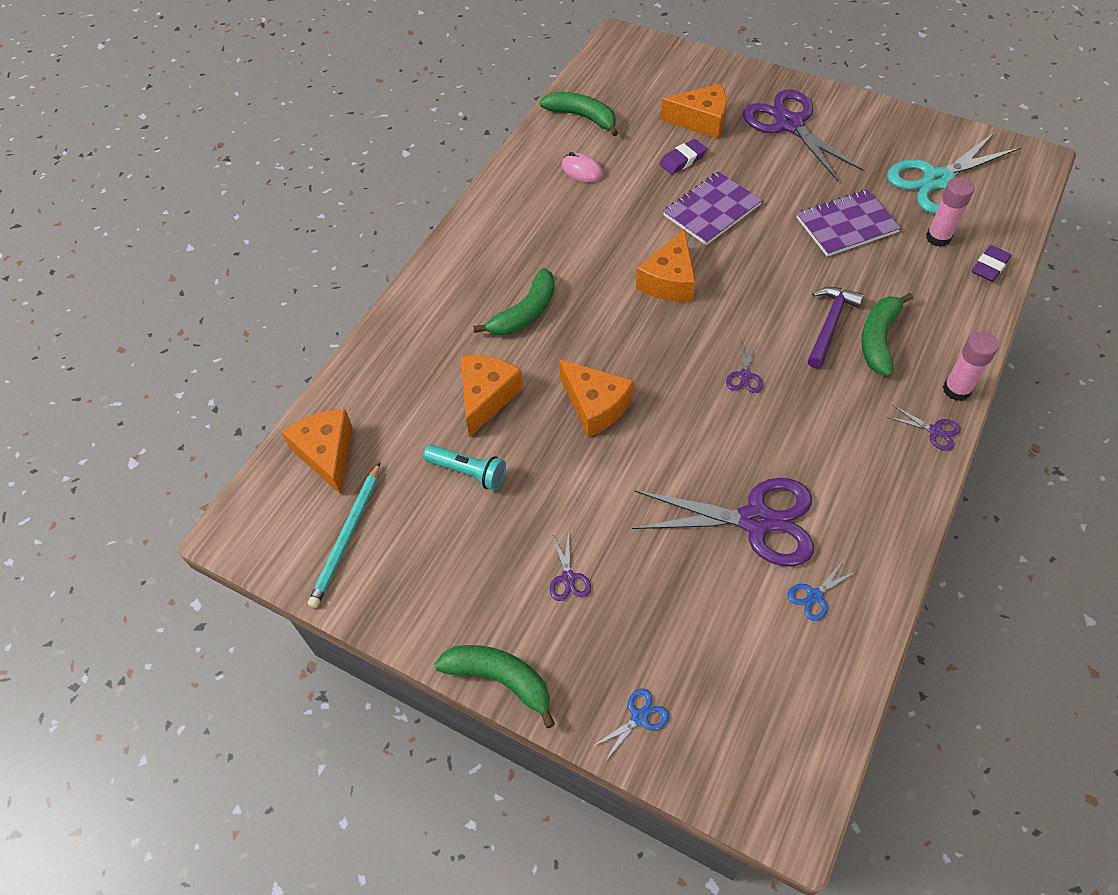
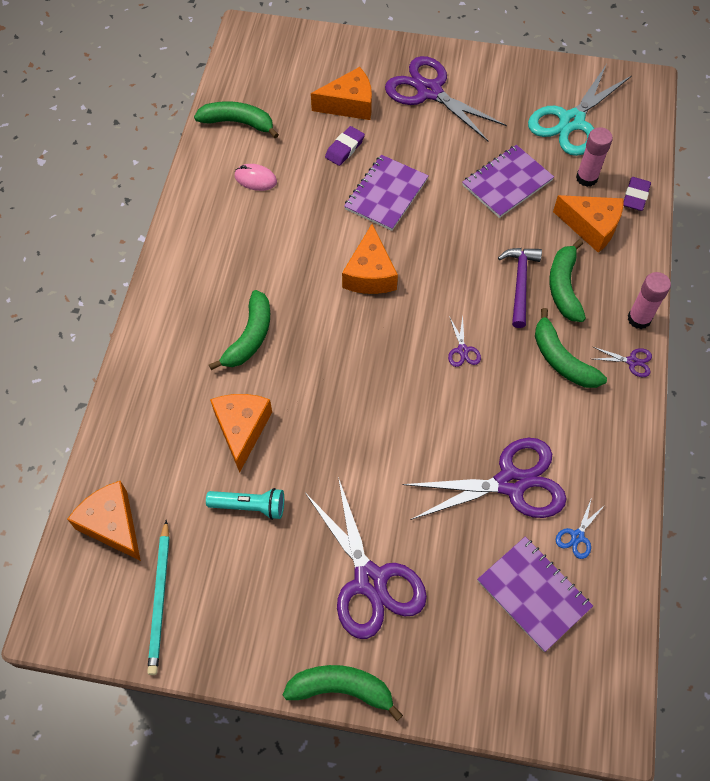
camera: 20 degrees left, 5 degrees up
purple scissors [550,532,591,601] -> purple scissors [306,477,427,639], size x2.45
orange cheese [559,359,634,437] -> orange cheese moved to [553,195,623,253]
blue scissors [592,688,669,761] -> none
none -> purple notebook [477,537,593,652]
none -> green banana [535,308,607,388]

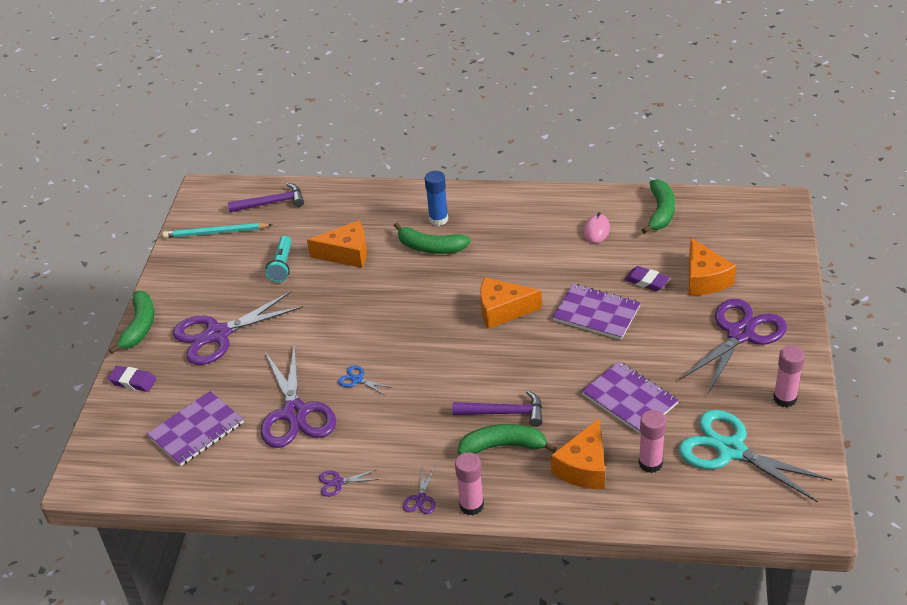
camera: 90 degrees right, 20 degrees down
orange cheese [67,481,141,561] -> purple hammer [228,183,304,212]
purple scissors [448,316,481,367] -> purple scissors moved to [319,469,379,497]
green banana [535,308,607,388] -> none
blue scissors [556,497,605,559] -> blue scissors moved to [338,365,393,396]
purple eraser [623,177,651,211] -> purple eraser moved to [108,366,156,392]
none -> blue glue stick [425,171,448,226]
none -> pink glue stick [773,346,805,408]

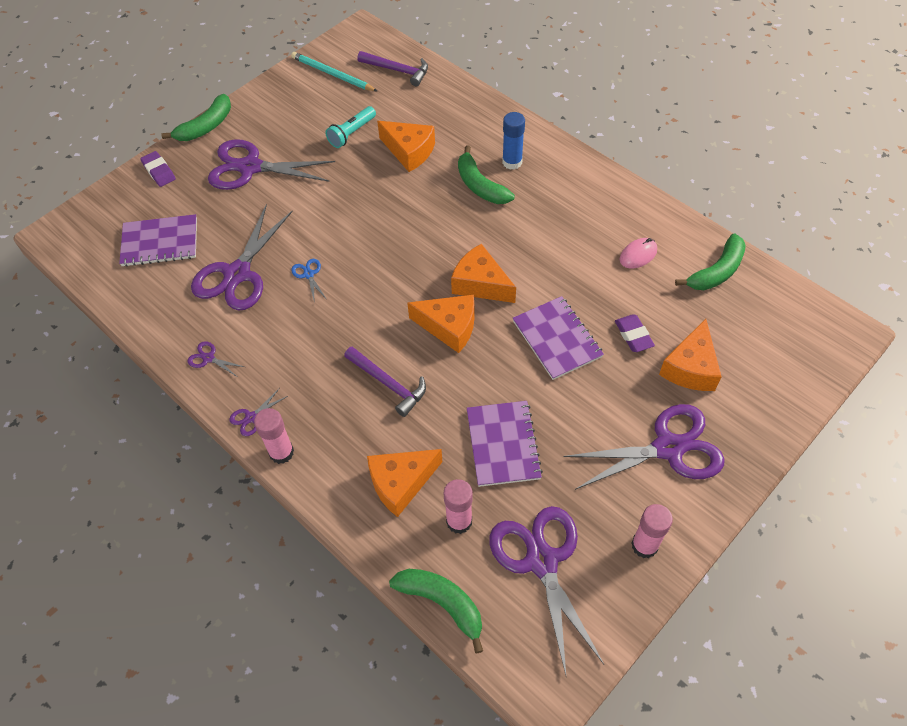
camera: 35 degrees right, 15 degrees up
green banana [458,424,557,455] -> green banana moved to [389,569,483,653]
turquoise scissors [679,410,832,502] -> purple scissors [490,506,604,675]
none -> orange cheese [407,295,474,353]

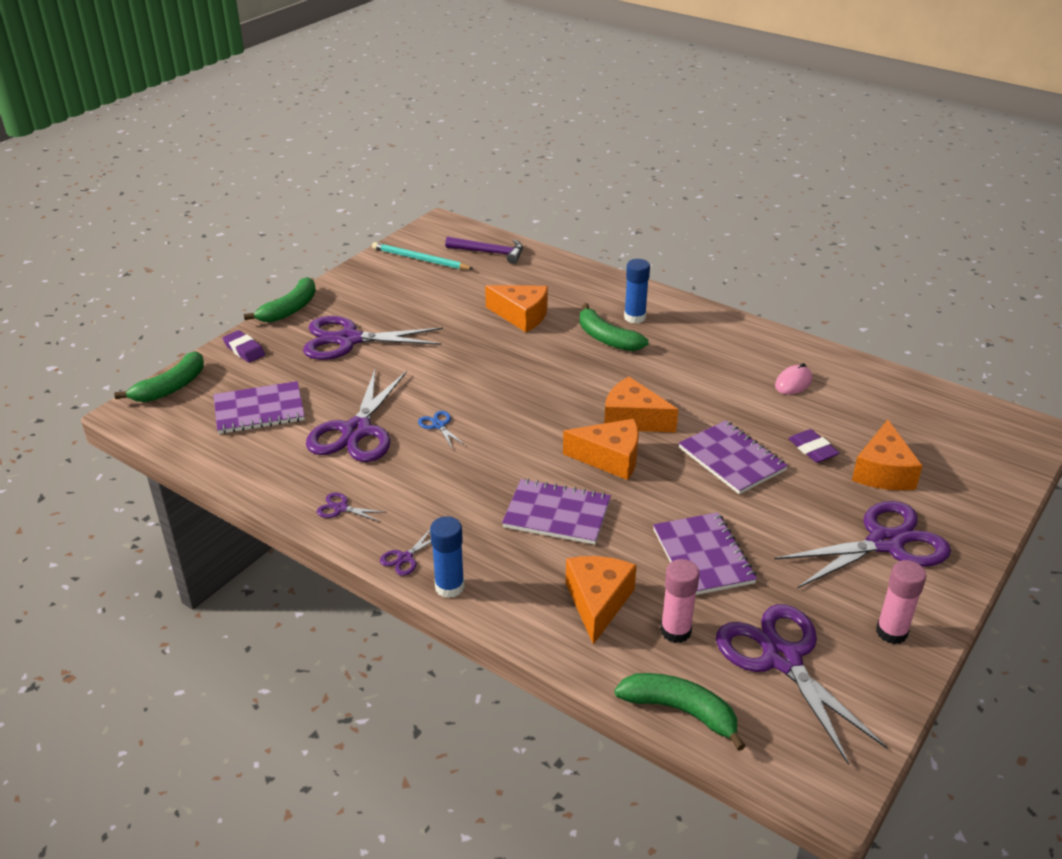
camera: 10 degrees left, 20 degrees down
pink glue stick [254,408,294,464] -> blue glue stick [430,516,465,598]
turquoise flashlight [325,106,376,148] -> none
purple hammer [344,347,426,417] -> purple notebook [502,479,611,545]
orange cheese [367,449,442,517] -> orange cheese turned 135 degrees clockwise [566,556,637,645]
green banana [675,233,746,290] -> green banana moved to [114,351,204,402]

